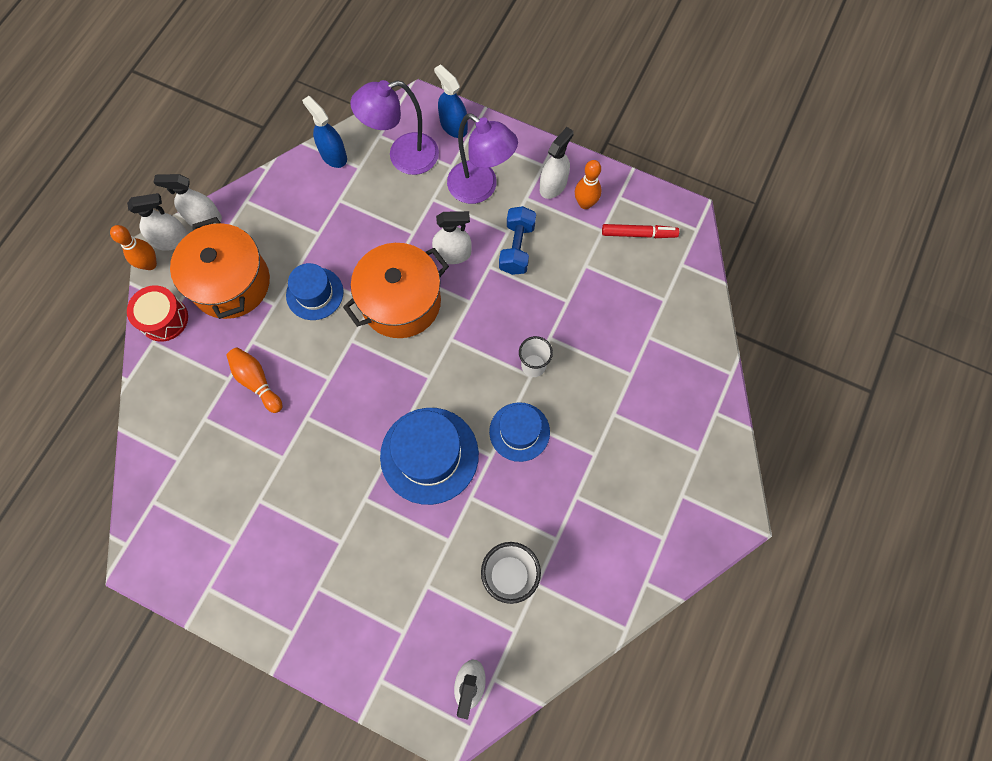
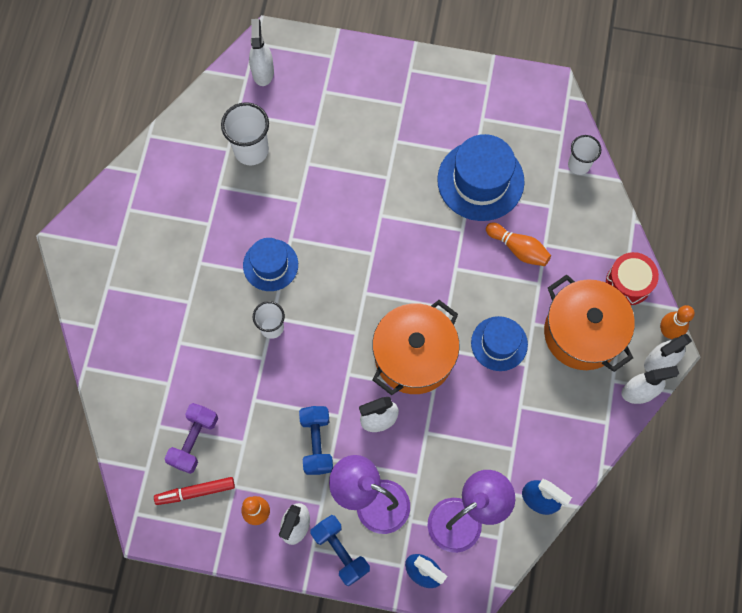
camera: 165 degrees right, 0 degrees up
blue hat [380,408,479,505] -> blue hat moved to [437,134,525,221]
none -> purple dumbbell [164,403,218,474]
none -> blue dumbbell [310,515,370,586]
none -> white cup [568,135,601,175]

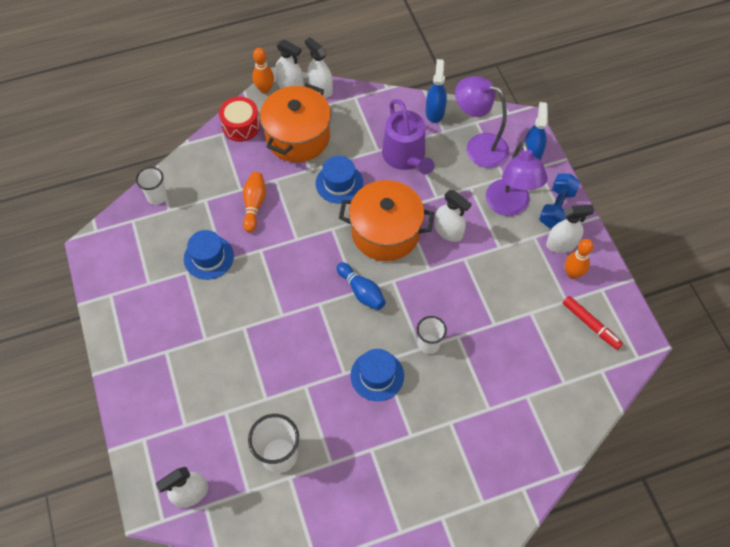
camera: 120 degrees left, 10 degrees down
purple dumbbell [164,403,218,474] -> none
blue dumbbell [299,406,333,475] -> none
blue hat [437,134,525,221] -> blue hat [184,230,234,280], size x0.62
none -> blue bowling pin [337,262,386,310]
none -> purple watering can [382,99,435,174]

